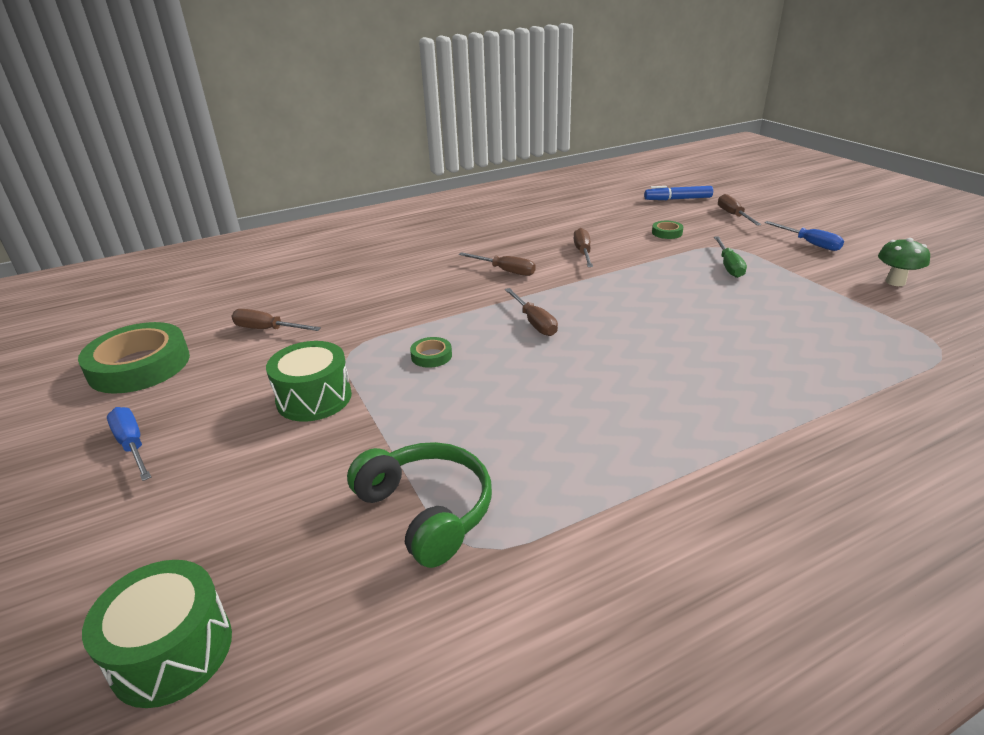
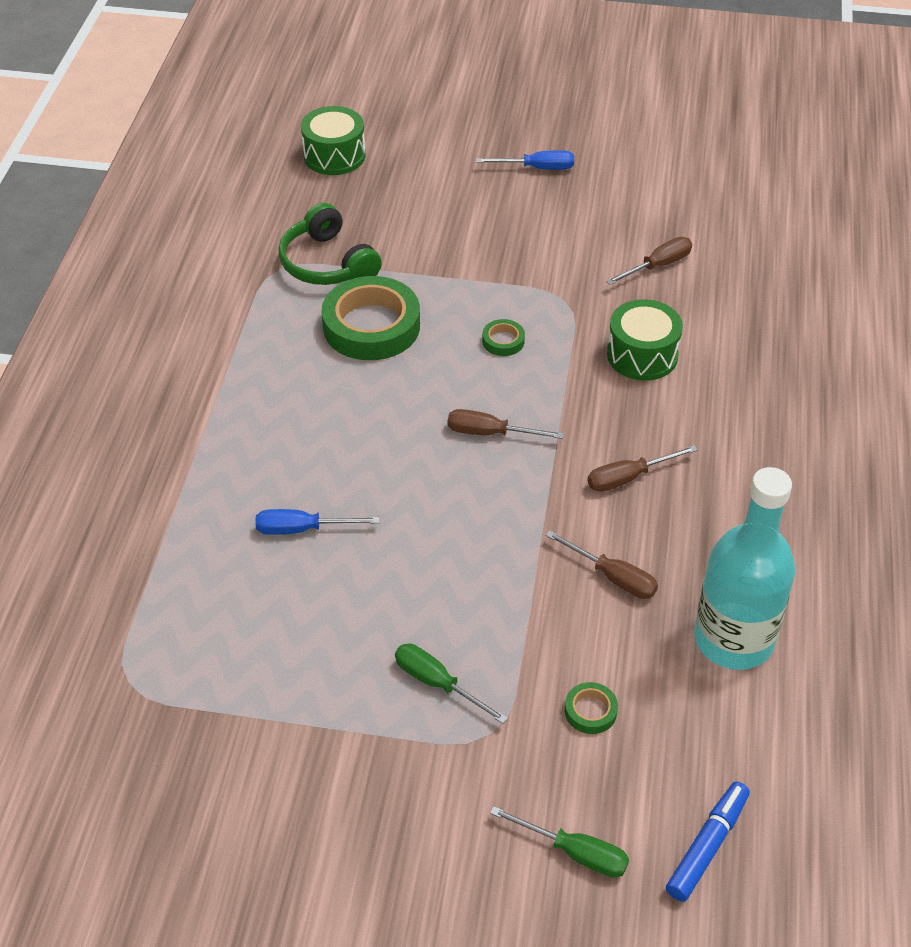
camera: 125 degrees right, 15 degrees up
green tape [78,322,190,394] -> green tape moved to [322,276,420,360]
green drum [266,341,352,422] -> green drum moved to [607,299,683,381]
green headphones [347,442,492,568] -> green headphones turned 60 degrees clockwise [278,203,382,285]
brown screwdriver [718,194,762,226] -> green screwdriver [490,806,629,878]
blue screwdriver [764,221,844,251] -> blue screwdriver moved to [255,509,380,535]
green mushroom [878,238,930,286] -> none
none -> turquoise bottle [694,467,795,670]

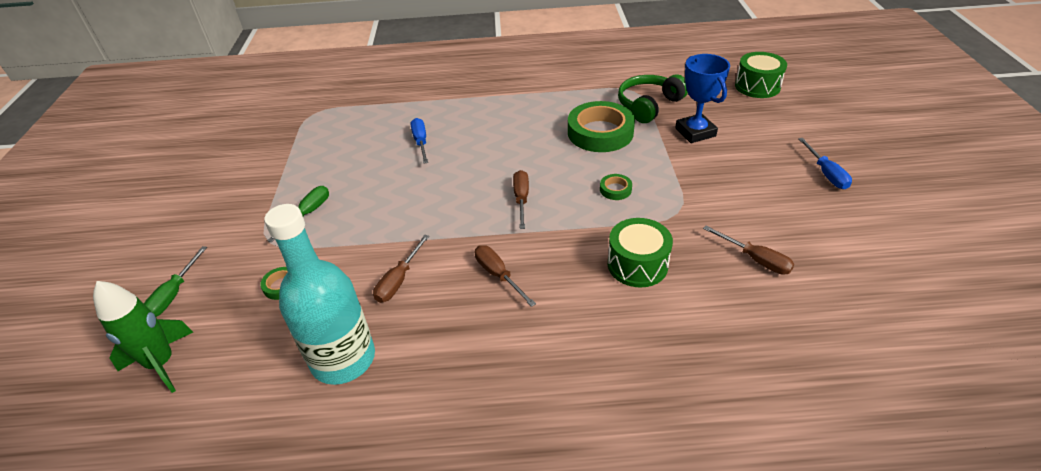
camera: 80 degrees right, 5 degrees down
blue marker [666,781,750,902] -> green rocket [93,281,193,393]
none -> blue trophy [675,54,730,143]

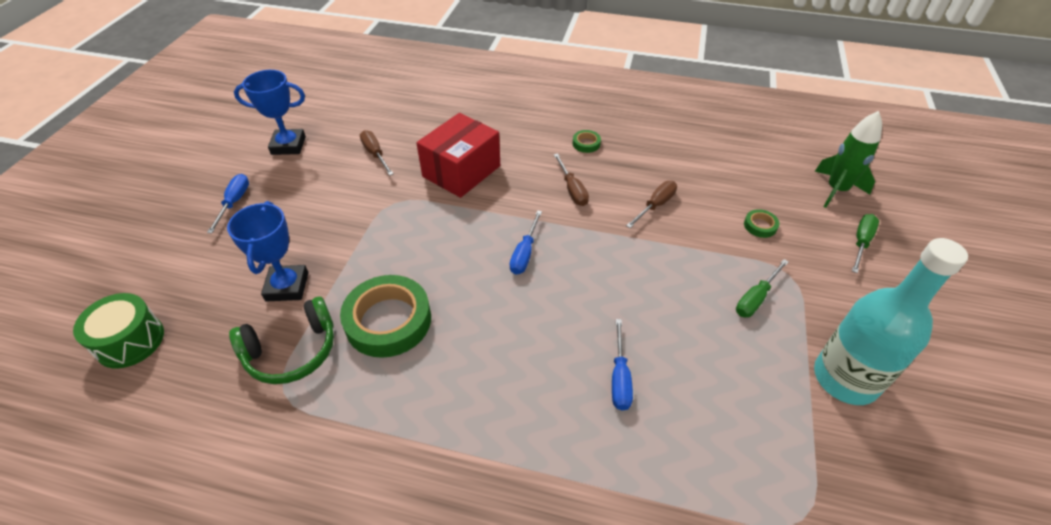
camera: 165 degrees left, 5 degrees up
turquoise bottle [264,204,375,385] -> turquoise bottle moved to [814,238,968,405]
brown screwdriver [513,170,529,229] -> blue screwdriver [509,210,542,275]
green tape [600,174,632,200] -> green tape moved to [573,130,601,153]
green drum [608,218,673,288] -> red box [416,113,500,198]
none -> blue trophy [234,70,306,155]

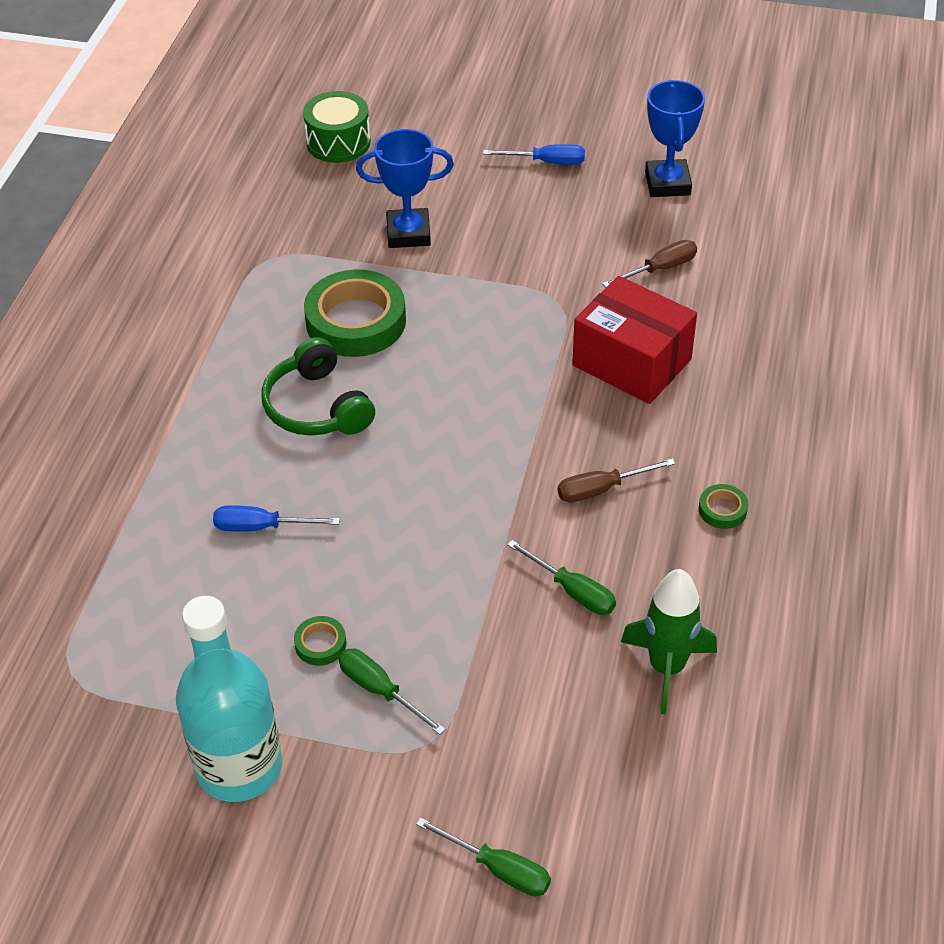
camera: 90 degrees right, 0 degrees up
green headphones [229,297,334,384] -> green headphones moved to [261,337,375,436]
blue screwdriver [509,210,542,275] -> none
brown screwdriver [626,181,677,228] -> green screwdriver [507,540,616,615]
green tape [744,209,779,238] -> green tape moved to [294,616,346,666]
green rocket [815,111,882,208] -> green rocket moved to [621,569,717,715]

